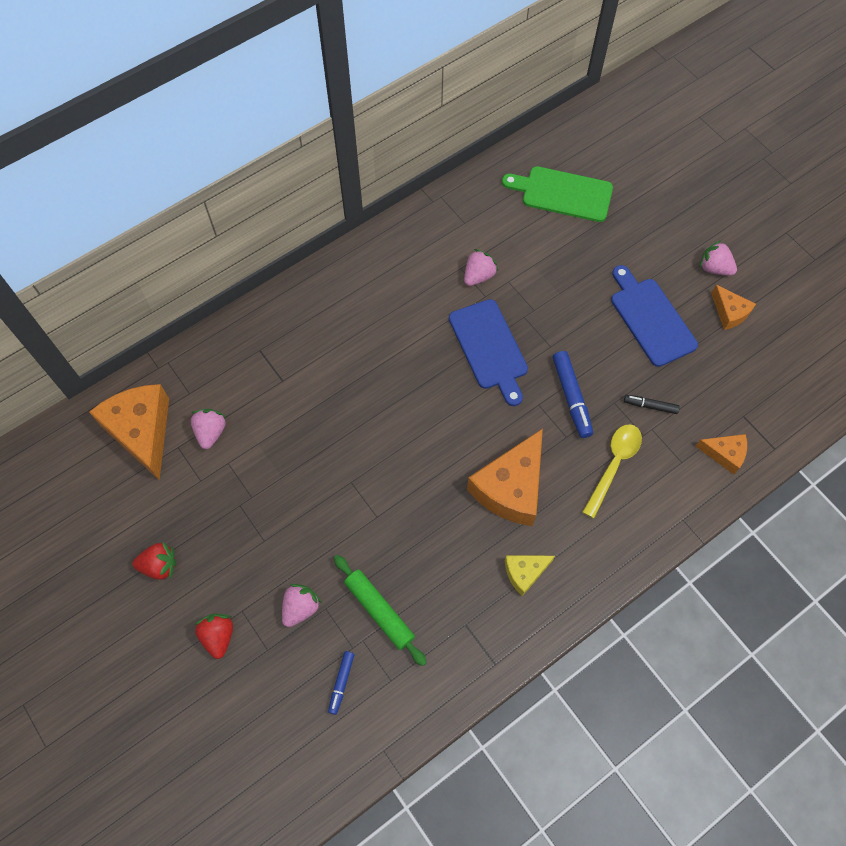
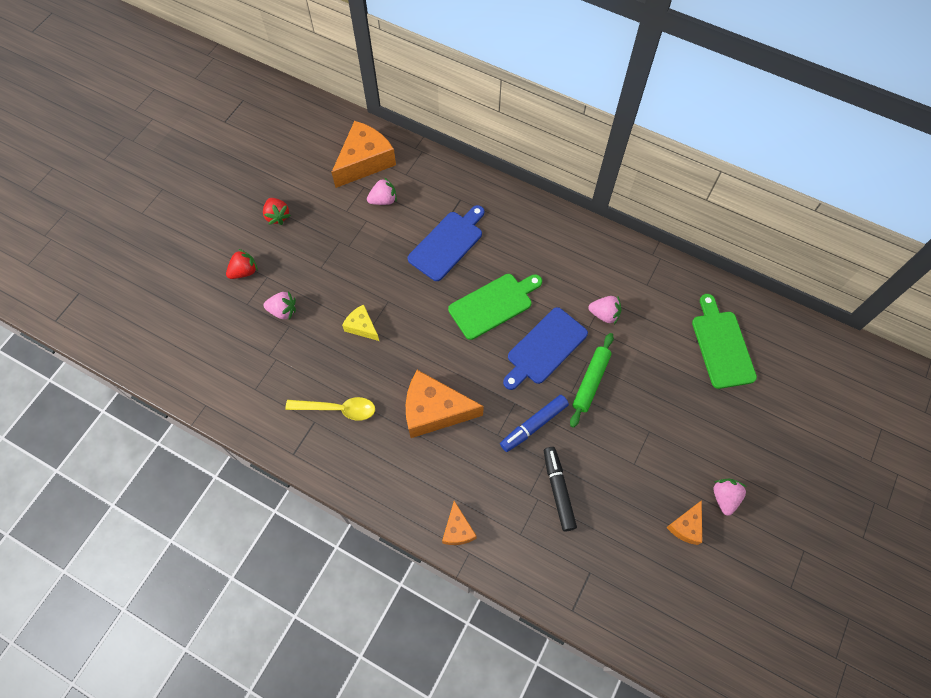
camera: 65 degrees right, 0 degrees up
blue marker [328,651,354,715] -> none
green rolling pin [334,555,427,666] -> green rolling pin moved to [570,333,614,428]
yellow cheese [505,556,555,596] -> yellow cheese moved to [342,305,379,341]
yellow spoon [582,424,642,518] -> yellow spoon moved to [285,397,375,421]
blue cutting board [611,265,698,367] -> blue cutting board moved to [408,205,484,281]
black marker [624,395,680,414] -> black marker [544,447,577,531], size x1.71
orange cheese [695,434,747,474] -> orange cheese moved to [442,501,477,545]
none -> green cutting board [448,274,542,340]

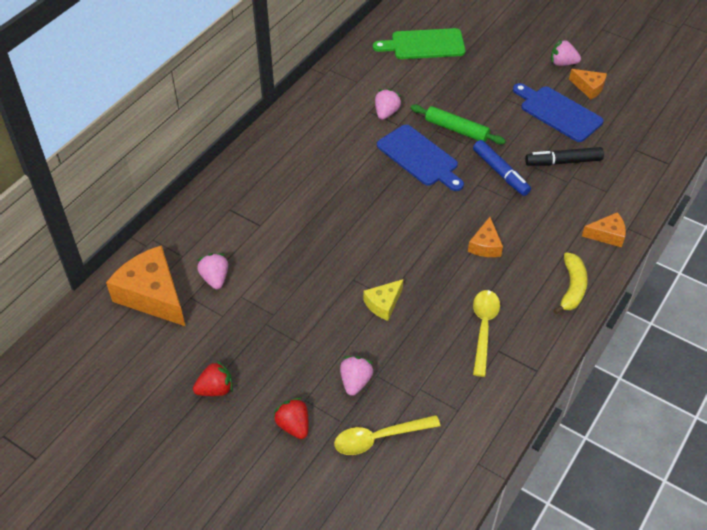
camera: 85 degrees left, 15 degrees down
orange cheese [406,370,484,438] -> orange cheese [468,217,503,257], size x0.52
blue cutting board [408,205,484,281] -> blue cutting board moved to [513,83,604,142]
green cutting board [448,274,542,340] -> none
none -> yellow spoon [334,415,440,455]
none -> yellow banana [553,252,588,314]

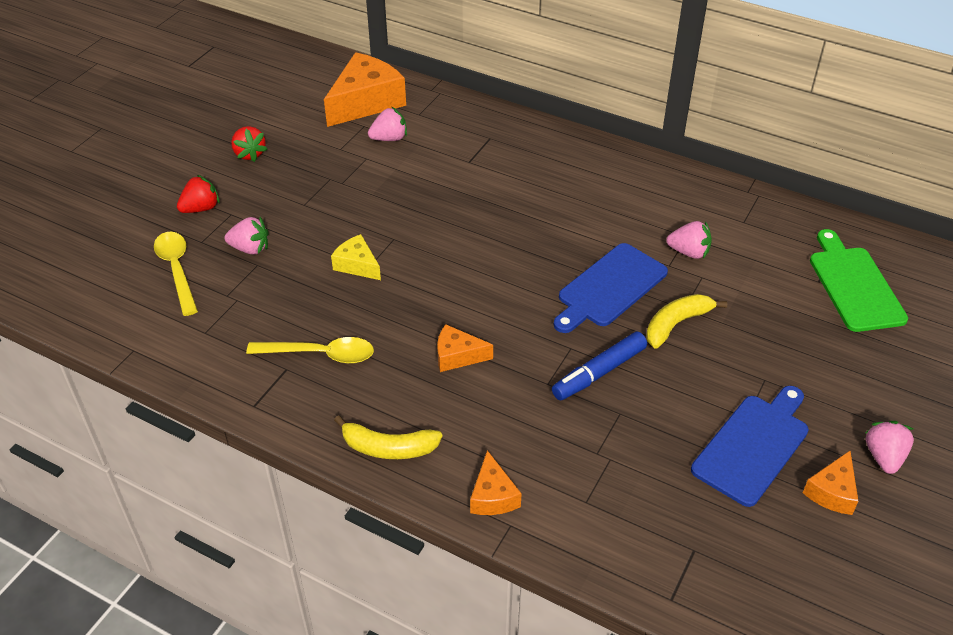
camera: 85 degrees right, 5 degrees down
green rolling pin [411,104,506,145] -> yellow banana [646,294,727,349]
black marker [525,147,604,166] -> none

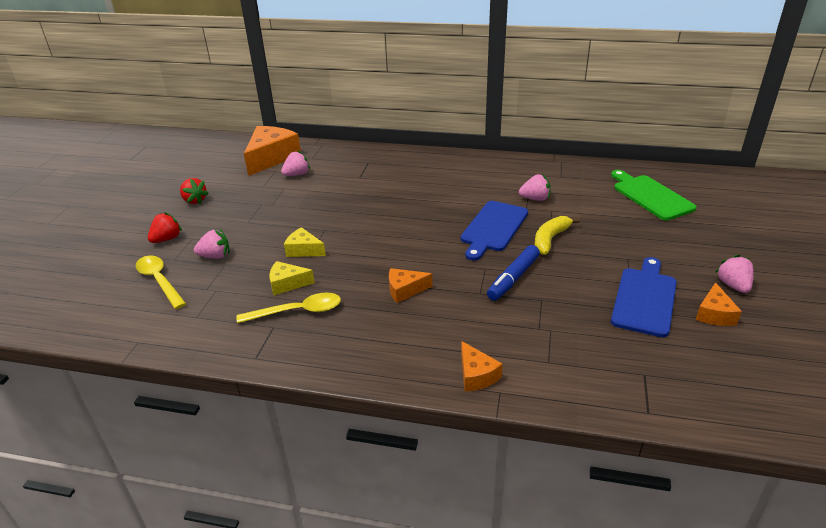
camera: 15 degrees left, 10 degrees down
yellow banana [334,415,443,459] -> none
none -> yellow cheese [270,261,315,295]

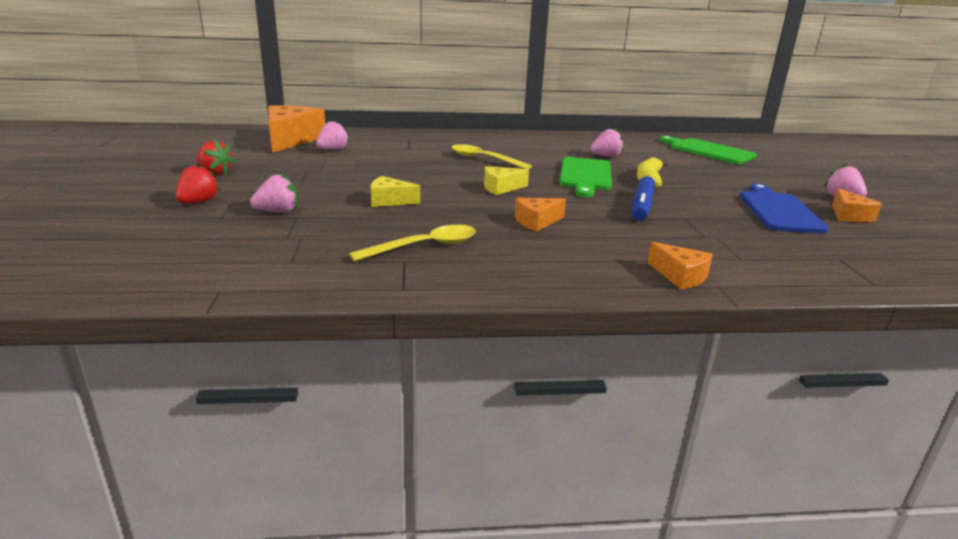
camera: 20 degrees left, 10 degrees down
yellow spoon [136,255,186,309] -> yellow spoon moved to [452,144,532,169]
yellow cheese [270,261,315,295] -> yellow cheese moved to [484,166,529,195]
blue cutting board [461,201,528,261] -> green cutting board [559,157,612,197]

